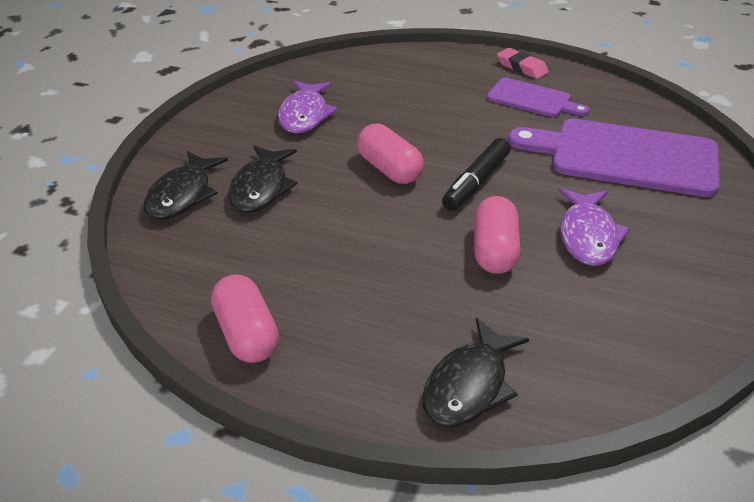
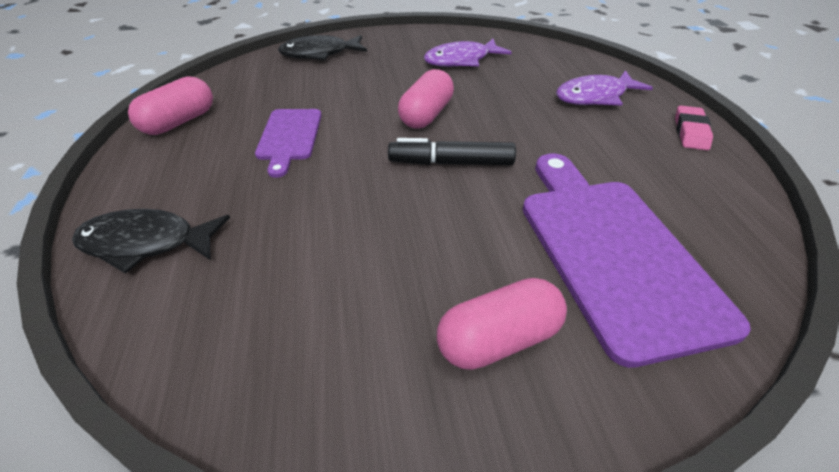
camera: 60 degrees right, 5 degrees up
black fish [228,145,298,213] -> none
pink capsule [474,196,521,274] -> pink capsule moved to [437,278,567,370]
purple cutting board [486,78,589,117] -> purple cutting board moved to [255,109,321,178]
purple fish [559,188,630,266] -> purple fish moved to [556,70,653,106]

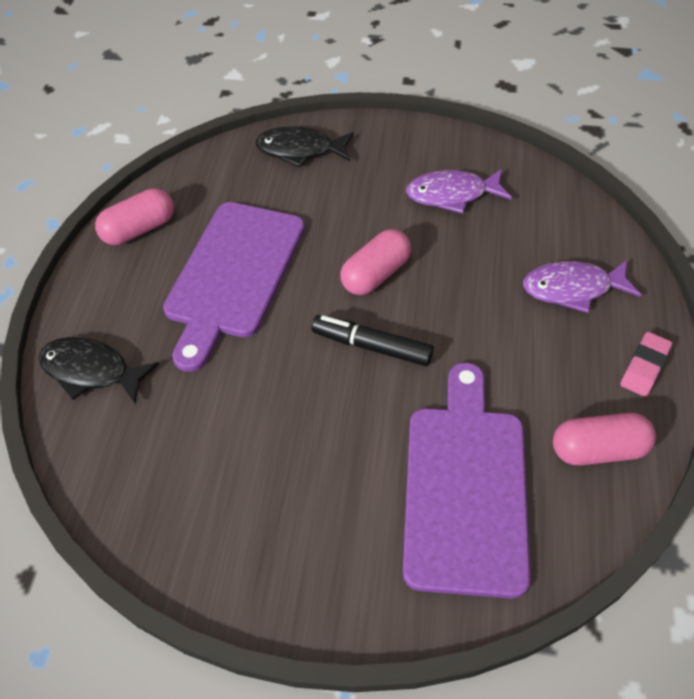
camera: 20 degrees right, 10 degrees up
purple cutting board [255,109,321,178] -> purple cutting board [163,202,305,372], size x1.86
pink capsule [437,278,567,370] -> pink capsule moved to [553,413,656,465]

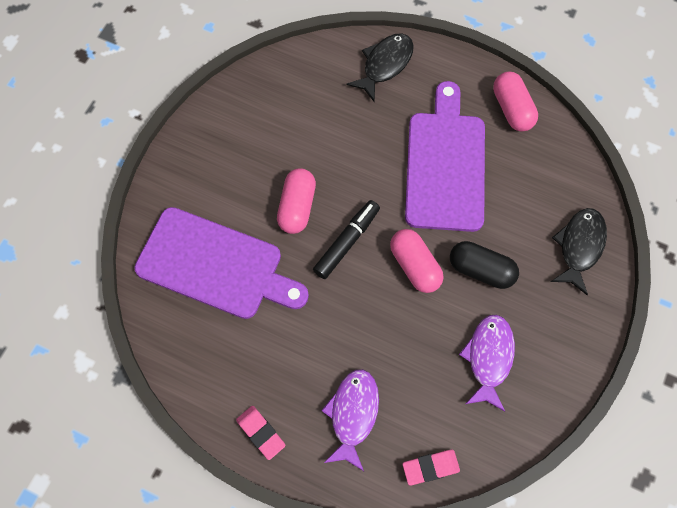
camera: 105 degrees right, 15 degrees up
purple cutting board [163,202,305,372] -> purple cutting board turned 60 degrees clockwise [405,81,485,232]
pink capsule [553,413,656,465] -> pink capsule moved to [277,168,316,234]
none -> pink eraser [403,450,460,485]
none -> black capsule [450,241,519,289]

